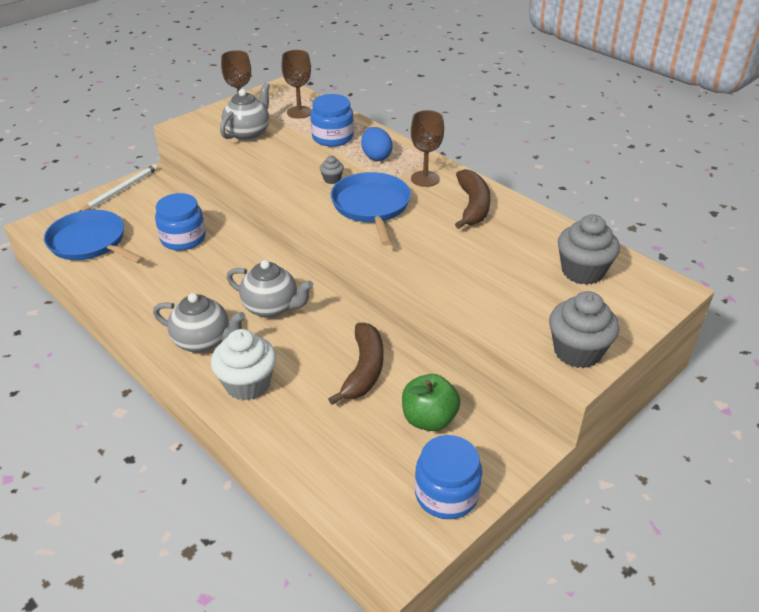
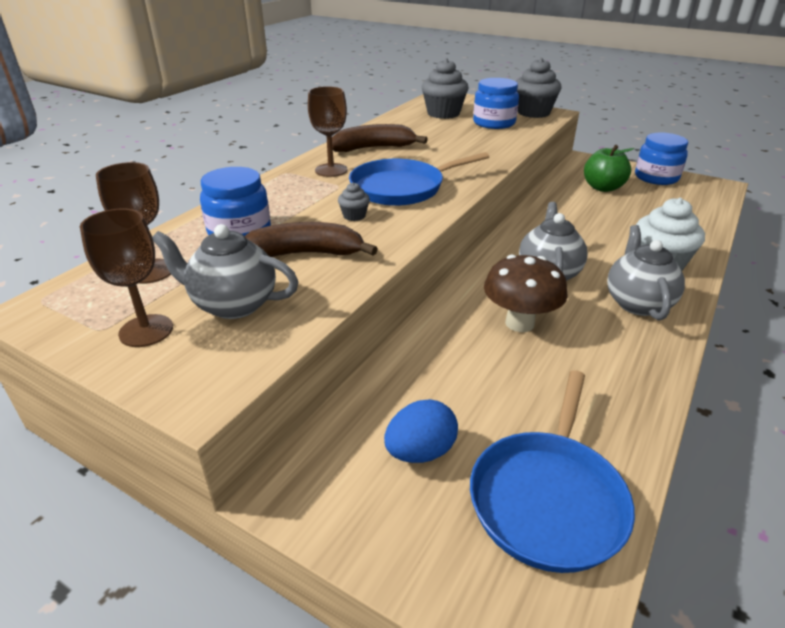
camera: 105 degrees left, 5 degrees down
white pencil [80,164,158,211] -> none
blue jar [155,193,206,251] -> blue jar moved to [473,78,519,129]
brown banana [328,323,384,405] -> brown banana moved to [245,222,378,257]
blue egg [361,127,393,161] -> blue egg moved to [384,399,458,463]
none -> brown mushroom [484,255,568,332]

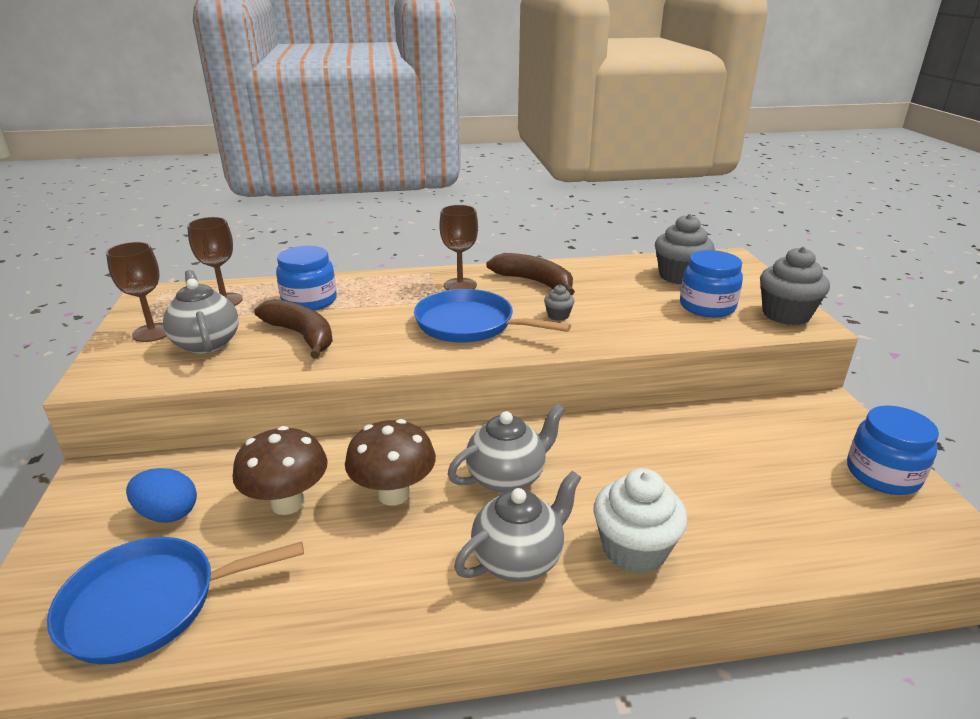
camera: 50 degrees right, 5 degrees down
grey cupcake [338,182,370,221] -> grey cupcake moved to [544,285,575,321]
green apple [584,145,634,192] -> none
none -> brown mushroom [233,426,328,515]

